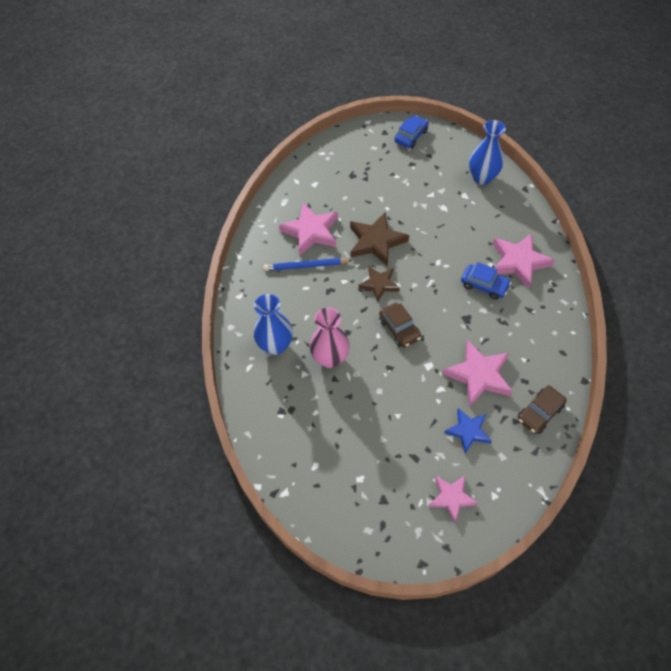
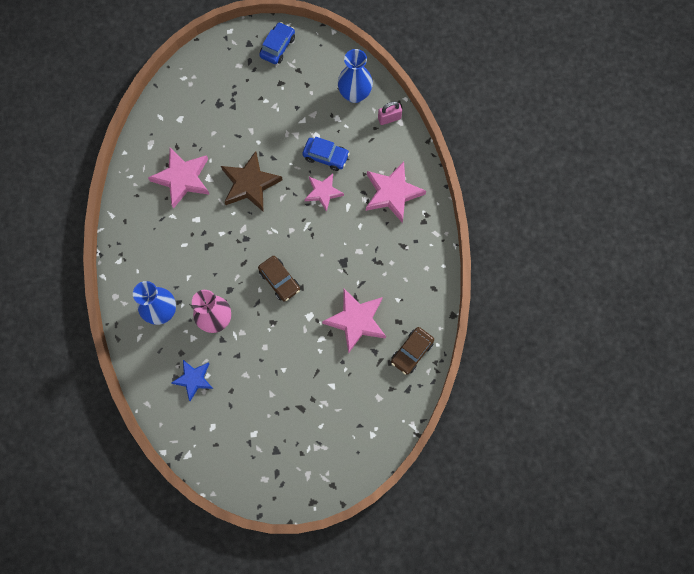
camera: 10 degrees left, 15 degrees up
blue pencil [264,258,352,271] -> none
brown star [359,267,400,302] -> none
pink star [428,476,478,523] -> pink star moved to [305,173,344,212]
blue star [444,408,492,453] -> blue star moved to [171,360,213,401]
blue car [461,262,511,300] -> blue car moved to [302,137,350,171]
none -> pink padlock [378,101,402,125]

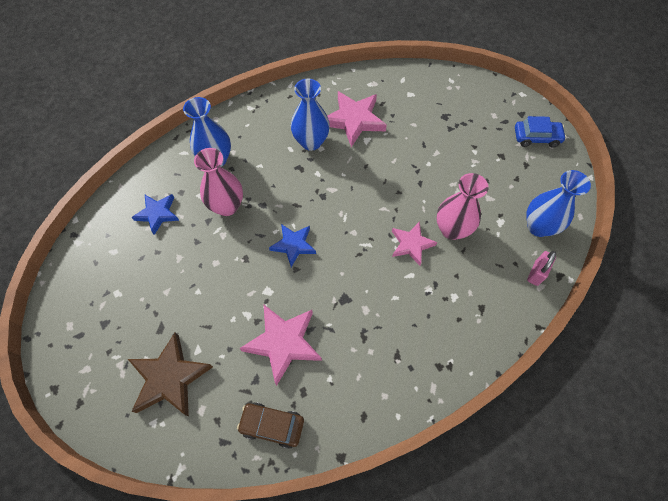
camera: 65 degrees right, 10 degrees down
brown star [221,151,283,211] -> brown star moved to [128,332,213,416]
brown car [258,256,300,302] -> blue star [269,224,316,267]
blue car [302,137,350,171] -> pink vase [436,173,489,240]
pink star [366,161,426,223] -> none
pink padlock [378,101,402,125] -> pink padlock turned 75 degrees clockwise [527,251,556,286]
none -> blue vase [291,79,330,151]

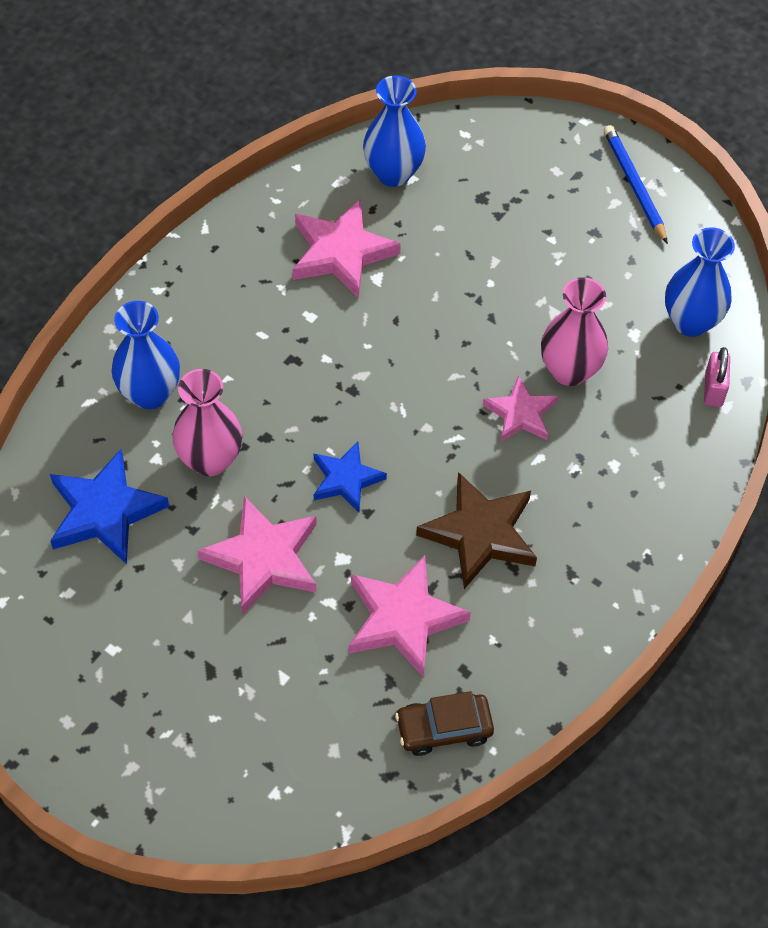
camera: 25 degrees left, 5 degrees down
brown star [128,332,213,416] -> brown star moved to [416,472,537,589]
blue star [132,194,179,235] -> blue star [50,449,169,564], size x1.57
blue vase [291,79,330,151] -> blue vase moved to [363,75,426,187]
blue car [515,116,566,148] -> blue pencil [604,125,668,244]
none -> pink star [197,496,317,615]

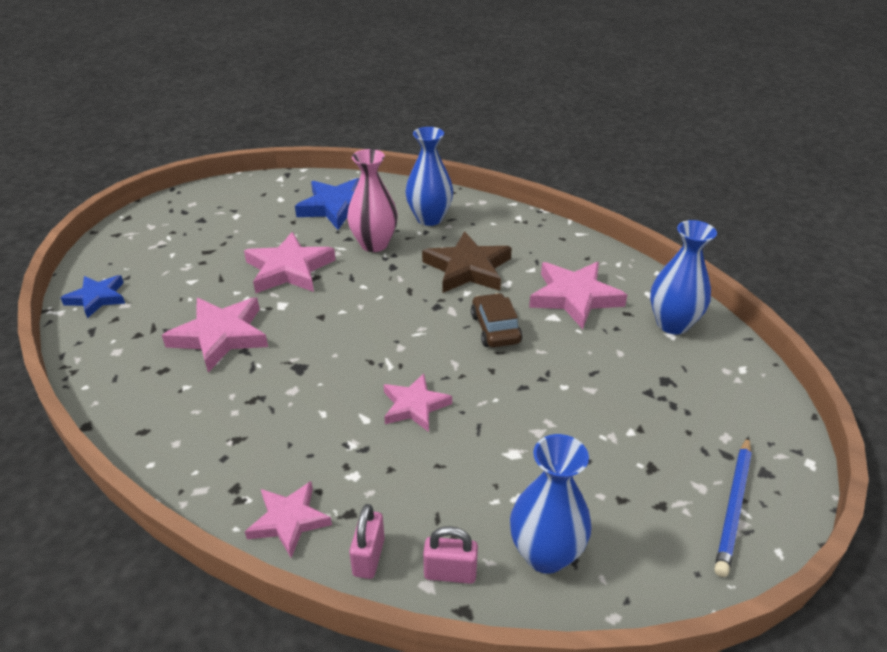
camera: 90 degrees right, 20 degrees down
blue star [314,441,387,512] -> blue star moved to [61,275,125,318]
brown car [395,691,494,756] -> brown car moved to [471,293,523,347]
brown star [416,472,537,589] -> brown star moved to [422,231,512,293]
pink vase [541,277,608,386] -> none
blue pencil [604,125,668,244] -> blue pencil turned 135 degrees clockwise [714,437,752,577]
none -> pink star [245,481,332,558]
none -> pink padlock [349,504,385,579]

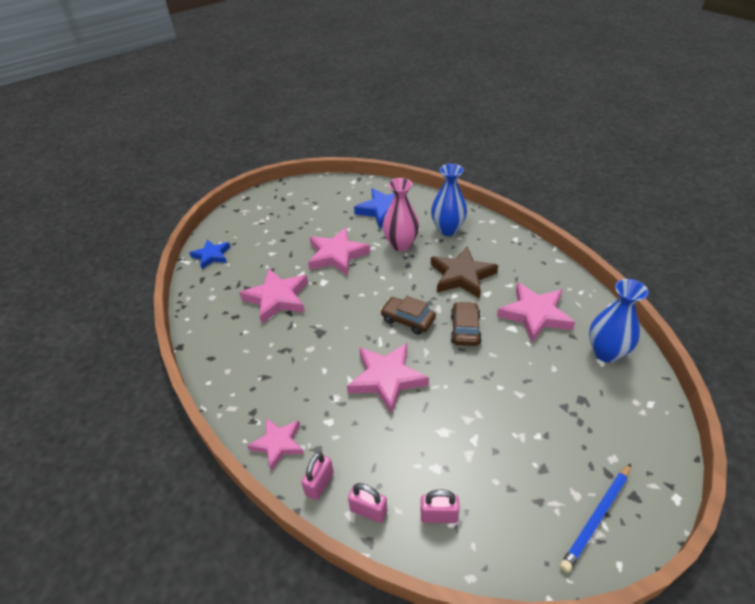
camera: 20 degrees right, 5 degrees up
pink star [384,373,452,432] -> pink star [347,343,429,414], size x1.57
blue vase [510,434,592,574] -> pink padlock [421,490,460,523]
none -> brown car [380,296,436,335]

